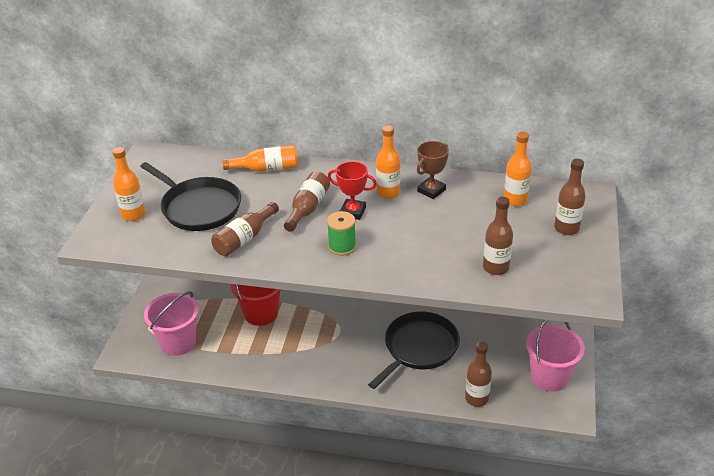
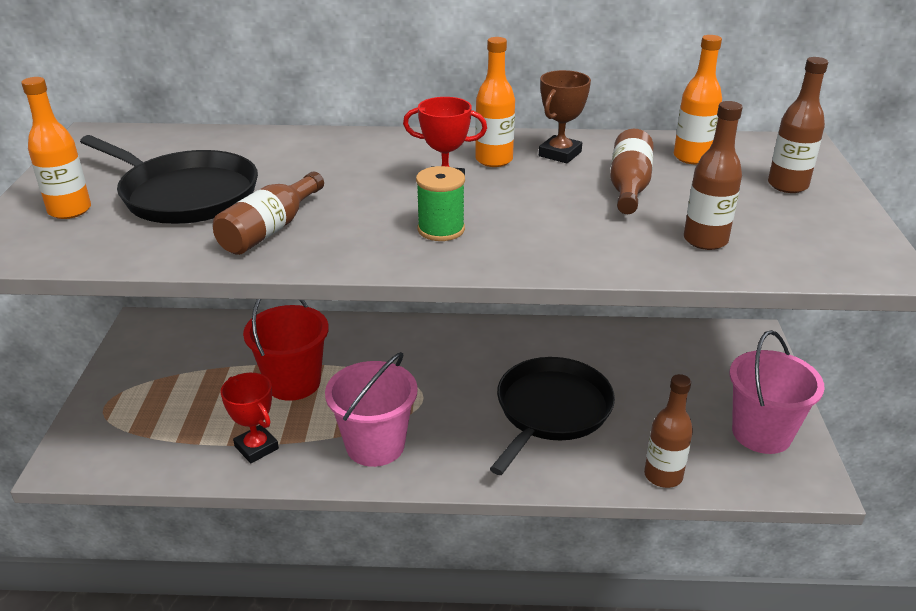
camera: 10 degrees left, 5 degrees down
pink bucket [144,291,199,356] -> pink bucket moved to [325,352,418,467]
orange bottle [222,145,298,172] -> none
brown bottle [284,171,330,232] -> brown bottle moved to [610,129,654,214]
none -> red trophy [220,373,279,463]

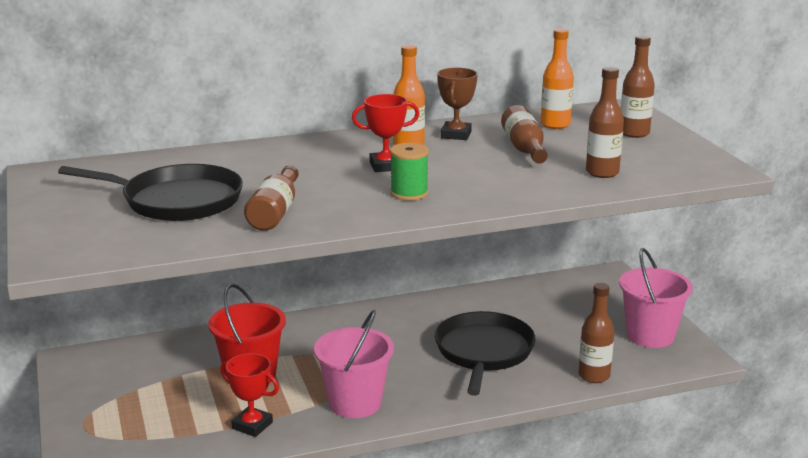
camera: 20 degrees left, 10 degrees down
orange bottle [21,77,91,219] -> none

